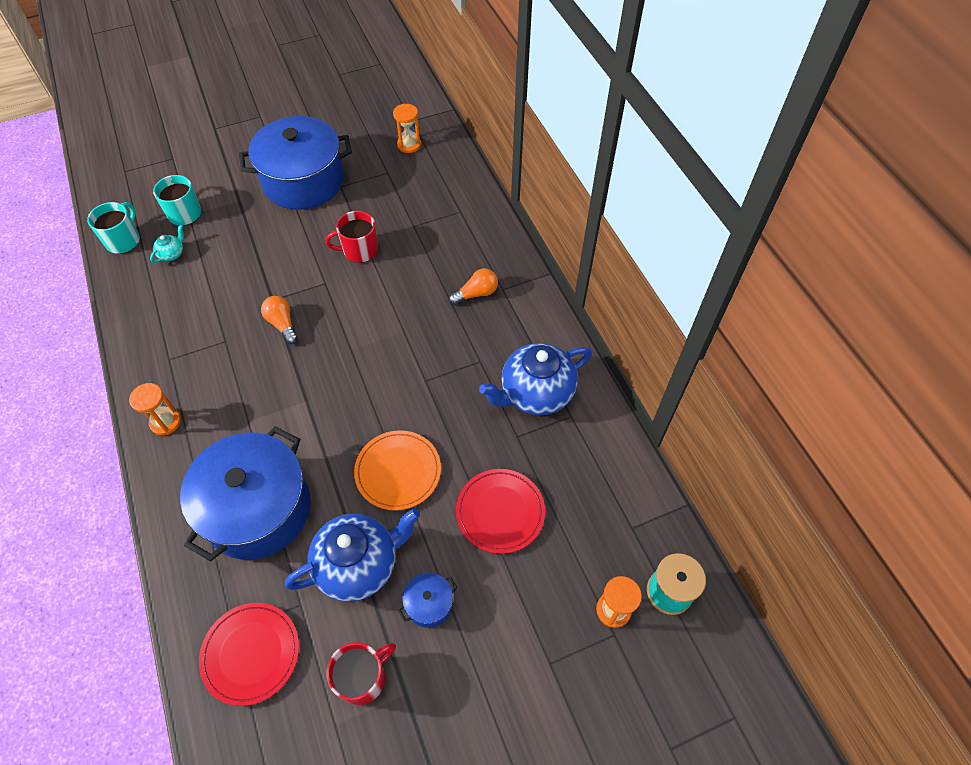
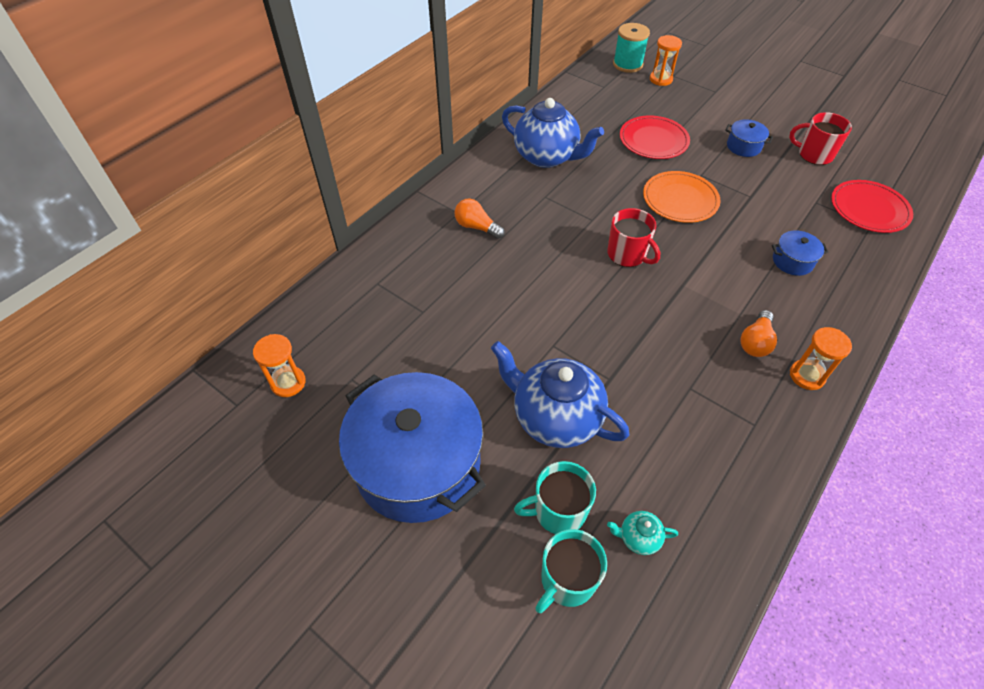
camera: 120 degrees left, 5 degrees down
turquoise mug [87,202,140,254] -> turquoise mug moved to [514,461,596,534]
blue pot [180,426,311,561] -> blue pot [772,230,828,276], size x0.41
orange light bulb [261,296,298,344] -> orange light bulb moved to [740,310,777,357]
blue teapot [285,508,420,602] -> blue teapot moved to [491,341,629,448]
red mug [325,211,378,263] -> red mug moved to [607,208,660,267]

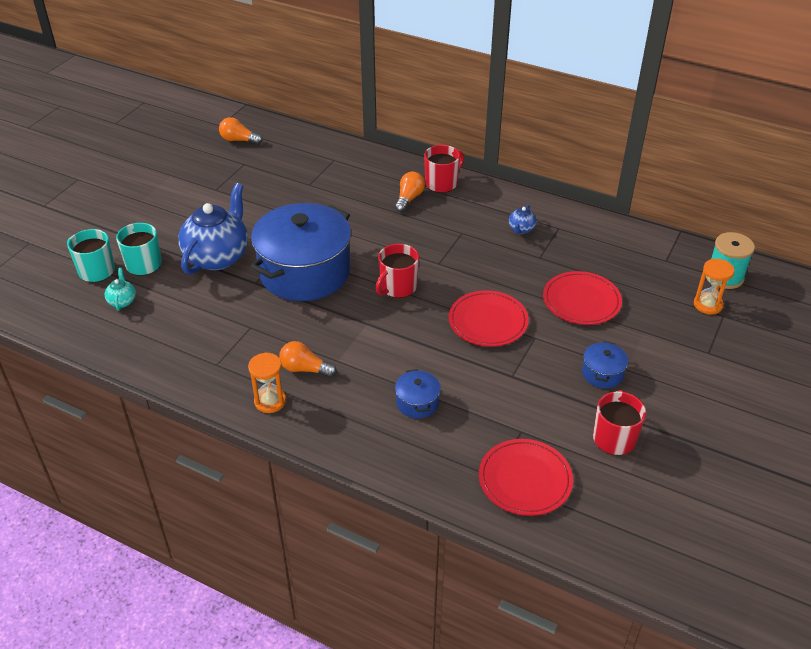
camera: 80 degrees right, 10 degrees down
orange hourglass [253,334,306,397] -> orange light bulb [219,117,263,145]
blue pot [339,372,486,523] -> blue pot moved to [250,203,351,301]
blue teapot [502,98,604,168] -> blue teapot [509,205,536,234], size x0.42
orange plate [643,171,721,223] -> red plate [448,290,529,347]
none -> red mug [424,145,464,193]

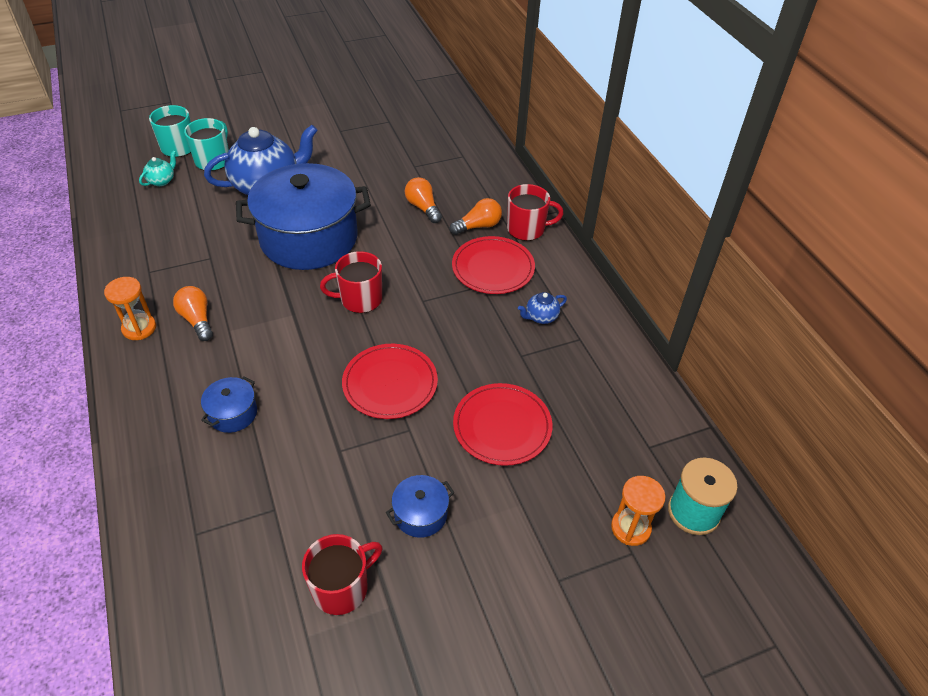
camera: 40 degrees right, 5 degrees up
orange light bulb [219,117,263,145] -> orange light bulb moved to [405,177,442,223]
red plate [479,439,573,516] -> red plate moved to [452,236,535,294]

